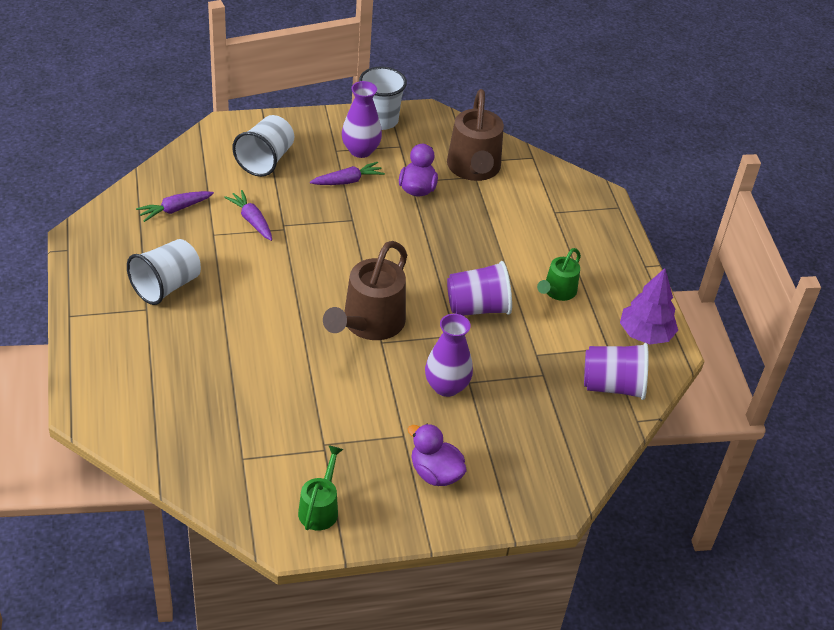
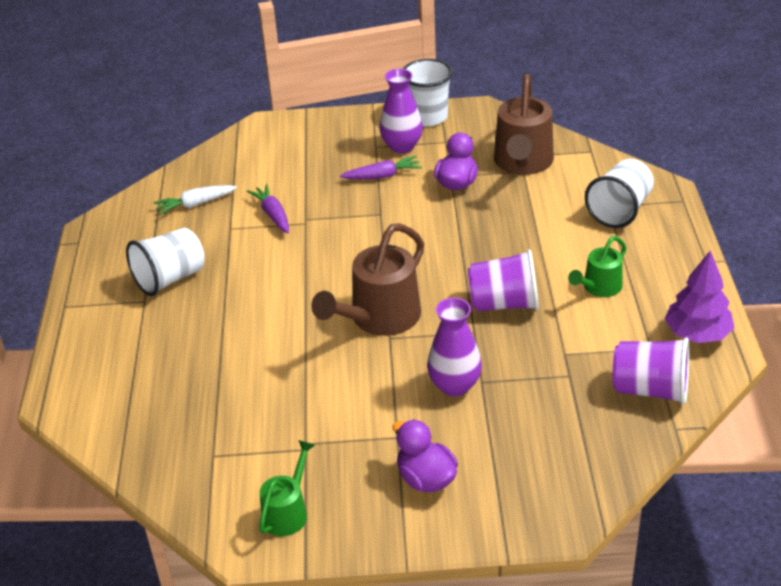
camera: 15 degrees right, 5 degrees down
purple carrot [136,191,214,222] -> white carrot [154,185,237,215]
white cup [232,115,294,177] -> white cup moved to [585,159,654,228]

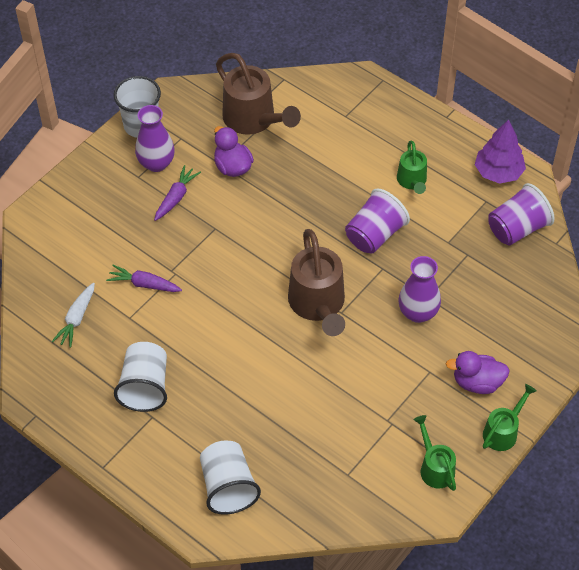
camera: 50 degrees left, 15 degrees up
white cup [585,159,654,228] -> white cup moved to [200,441,261,515]
none -> green watering can [483,384,536,451]

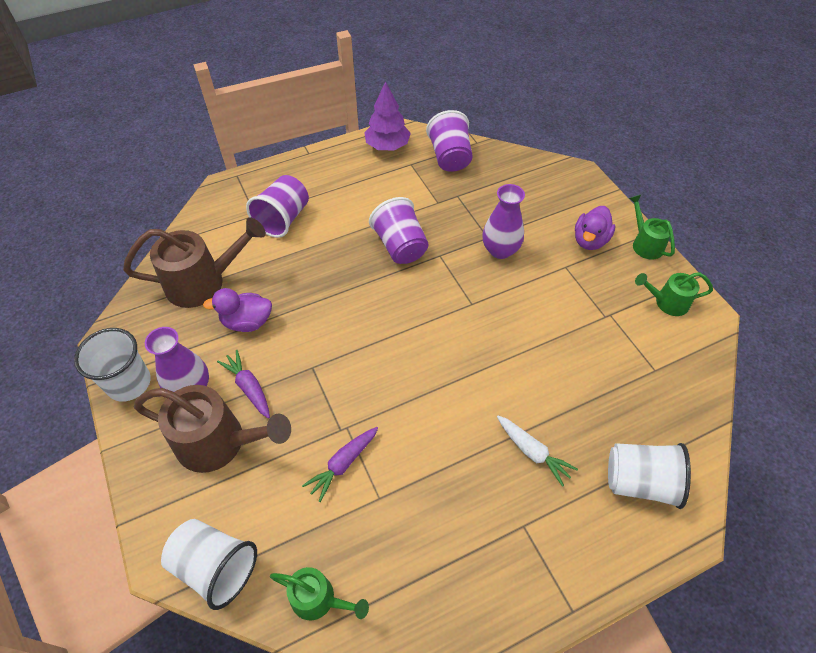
camera: 65 degrees left, 0 degrees up
white carrot [52,283,95,348] -> white carrot moved to [497,415,578,487]
white cup [114,342,167,412] -> white cup moved to [161,519,257,610]
brown watering can [288,229,345,336] -> brown watering can moved to [134,385,291,473]
green watering can [397,140,427,194] -> green watering can moved to [270,567,369,620]
none -> purple cup [246,175,309,238]

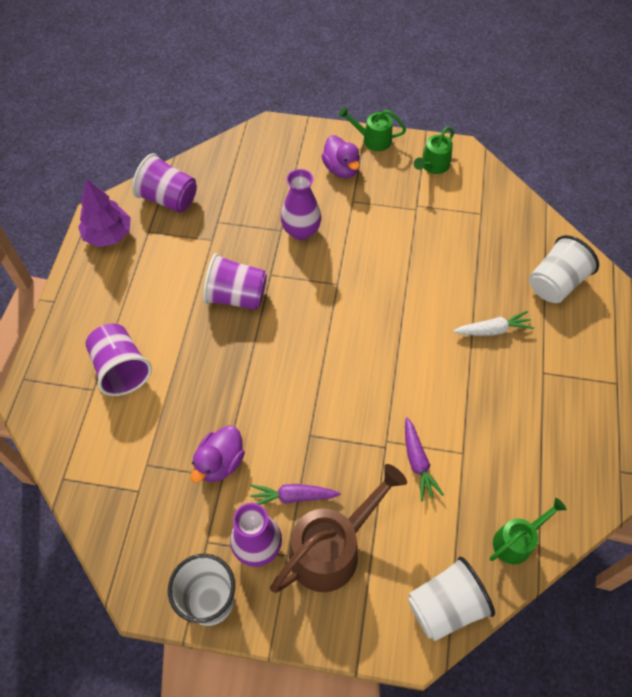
camera: 55 degrees left, 5 degrees up
brown watering can [123,217,266,308] -> none

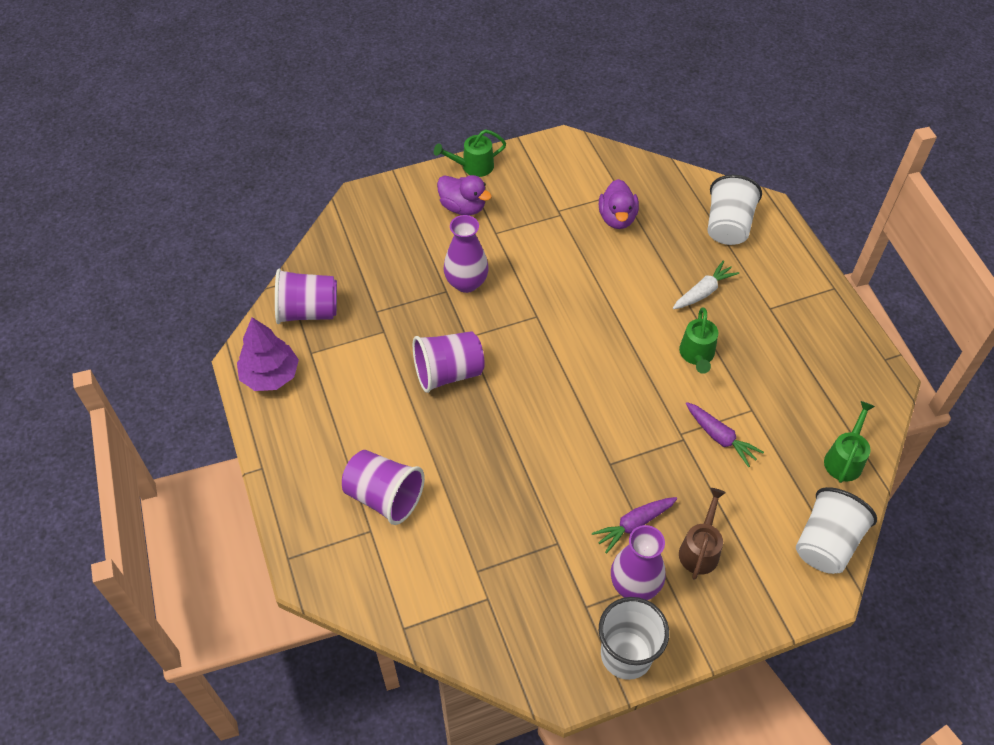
camera: 30 degrees left, 5 degrees down
purple duck [191,426,245,483] -> purple duck moved to [599,179,639,229]
brown watering can [270,464,407,593] -> brown watering can [679,488,726,580], size x0.56
green watering can [414,127,454,174] -> green watering can moved to [679,308,718,374]

